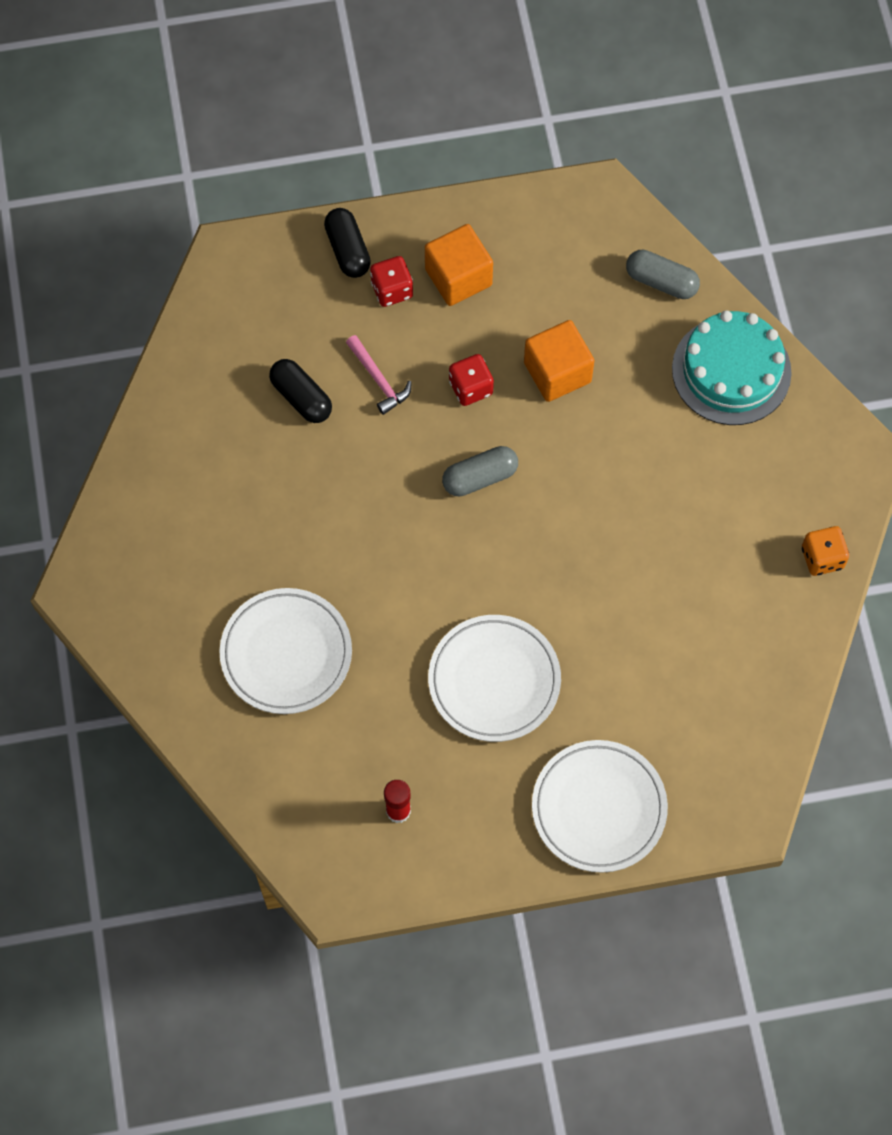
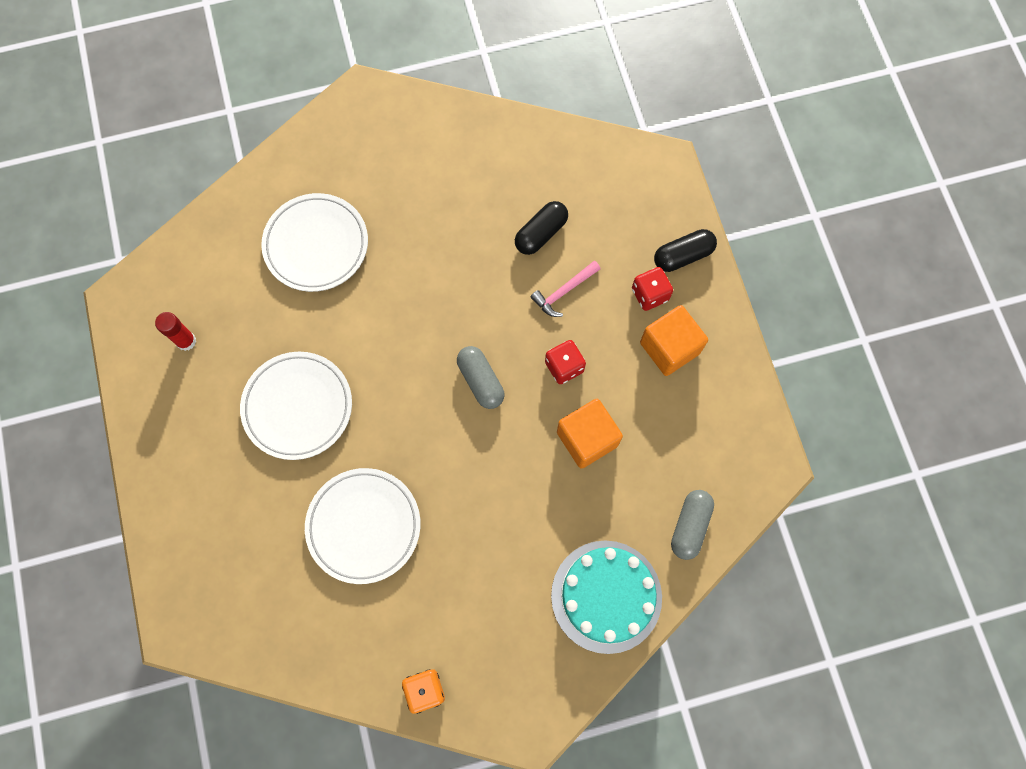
camera: 85 degrees right, 5 degrees up
white plate [532,740,668,873] -> white plate moved to [305,468,420,584]

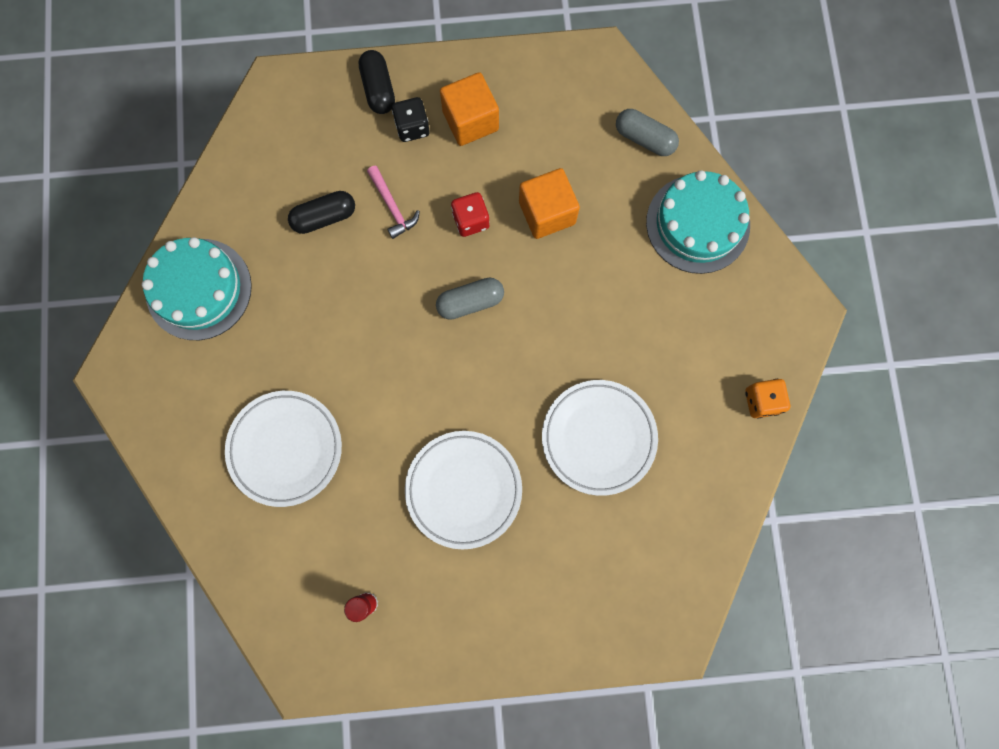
camera: 80 degrees left, 5 degrees up
black capsule [515,201,568,255] -> black capsule turned 75 degrees counterclockwise [288,191,355,234]
red dice [632,267,673,311] -> black dice [392,97,430,142]
none -> turquoise cake [142,237,252,340]

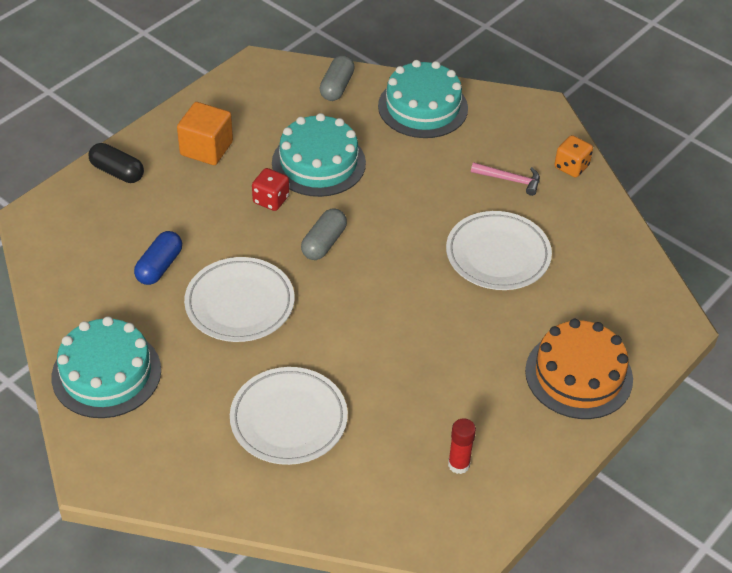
camera: 45 degrees left, 30 degrees down
black capsule [288,191,355,234] -> blue capsule [134,231,182,285]
pink hammer [367,165,420,239] -> pink hammer moved to [471,162,540,196]
black dice [392,97,430,142] -> none
white plate [405,431,522,549] -> white plate moved to [184,257,294,342]
orange cube [519,168,580,239] -> turquoise cake [272,113,366,197]
grey capsule [616,109,679,156] -> grey capsule turned 60 degrees counterclockwise [319,55,355,101]
none -> orange cake [525,319,633,419]

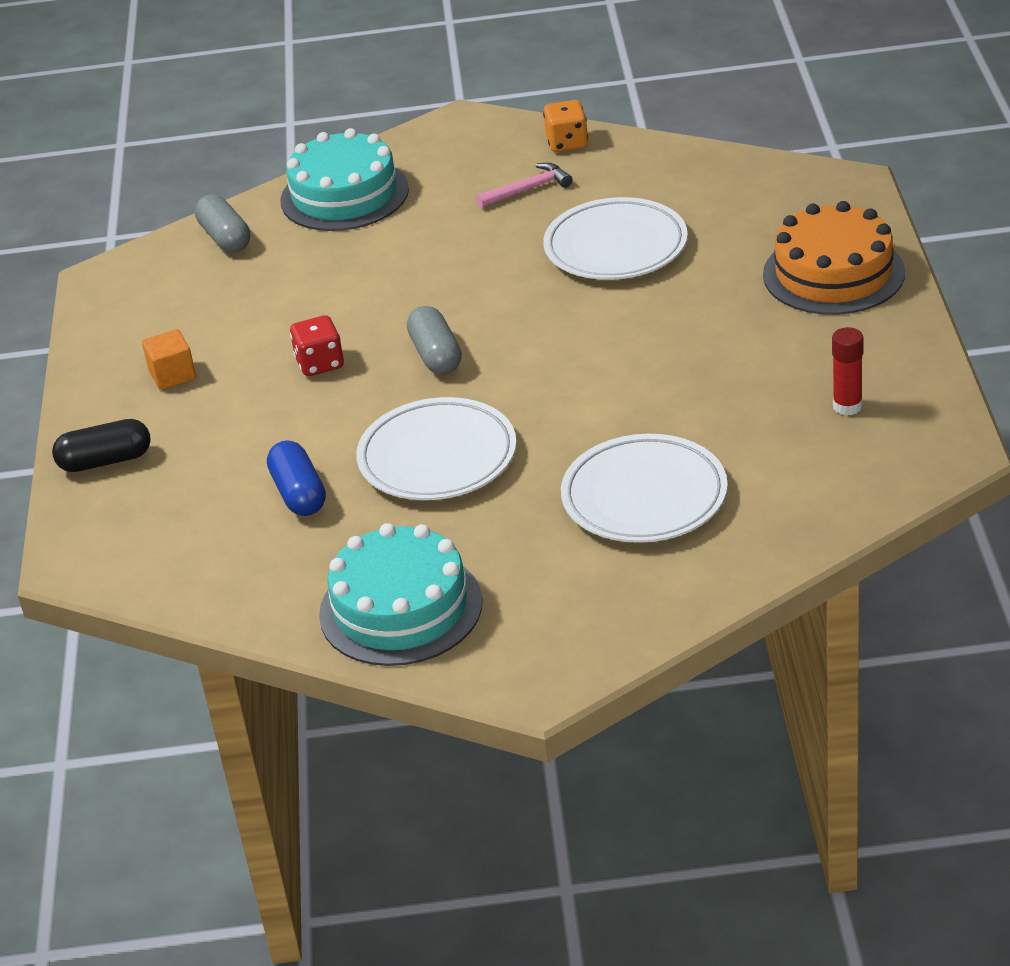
camera: 40 degrees left, 10 degrees down
orange cube [177,102,233,165] -> orange cube [142,329,196,390], size x0.63
turquoise cake [272,113,366,197] -> none

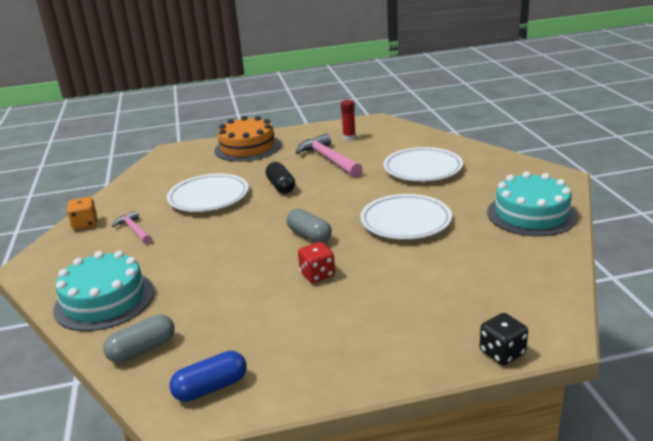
camera: 100 degrees left, 10 degrees down
black capsule [52,419,151,472] -> black capsule moved to [265,162,295,194]
orange cube [142,329,196,390] -> none
blue capsule [267,440,326,516] -> blue capsule moved to [169,351,247,402]
grey capsule [407,306,462,375] -> grey capsule turned 75 degrees clockwise [286,208,332,243]
none -> pink hammer [295,133,362,177]
none -> black dice [480,313,528,365]

